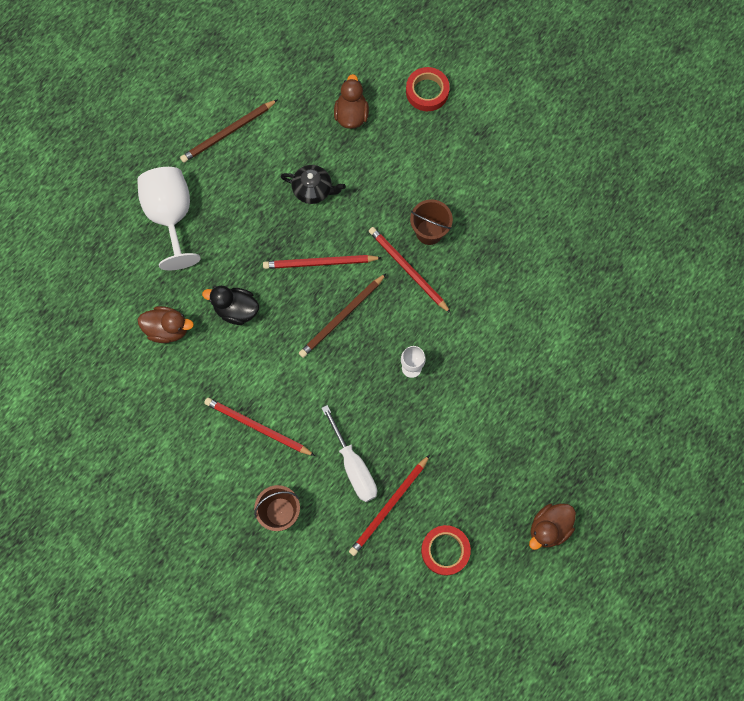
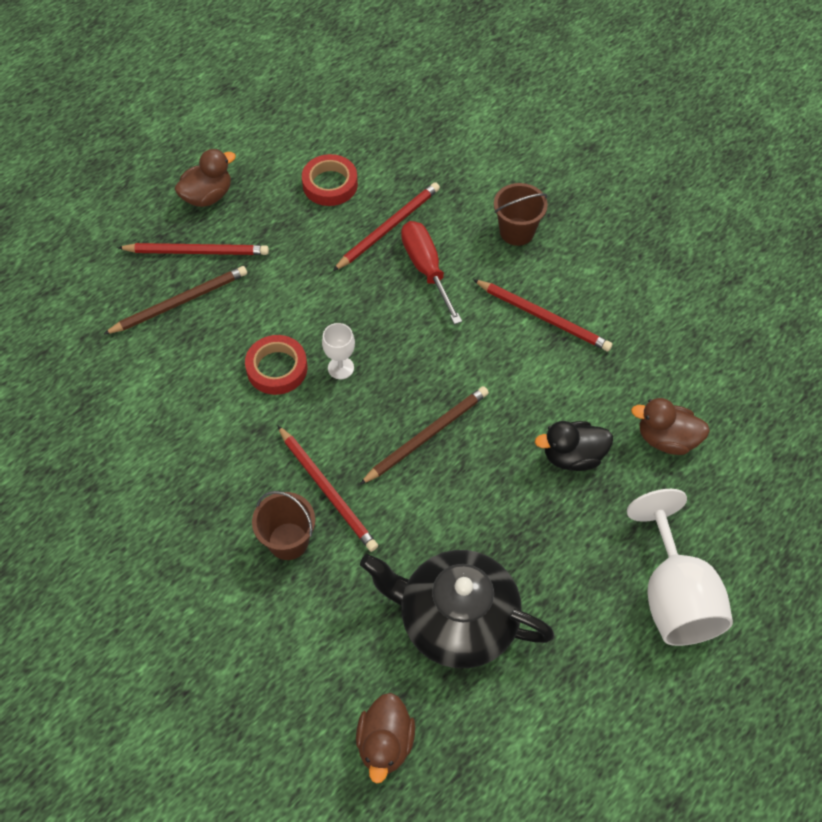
camera: 175 degrees left, 15 degrees down
brown pencil [180,99,278,163] -> brown pencil moved to [104,266,247,334]
black duck [202,286,259,325] -> black duck turned 150 degrees clockwise [535,421,613,471]
red pencil [263,255,382,269] -> red pencil moved to [117,243,269,255]
black teapot [281,165,346,204] -> black teapot [360,550,555,668], size x1.89
white screwdriver [322,405,377,502] -> red screwdriver [401,221,462,324]
red tape [406,67,450,111] -> red tape moved to [245,335,307,395]

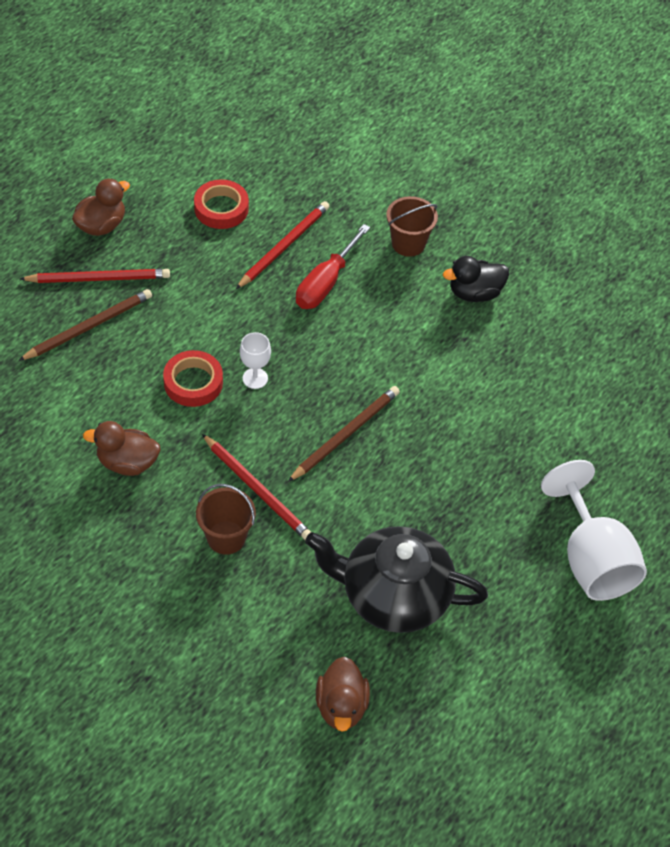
camera: 10 degrees left, 5 degrees down
red screwdriver [401,221,462,324] -> red screwdriver turned 120 degrees counterclockwise [296,224,370,309]
red pencil [473,279,612,351] -> none
black duck [535,421,613,471] -> black duck moved to [443,256,509,302]
brown duck [631,398,710,455] -> brown duck moved to [83,421,160,476]

